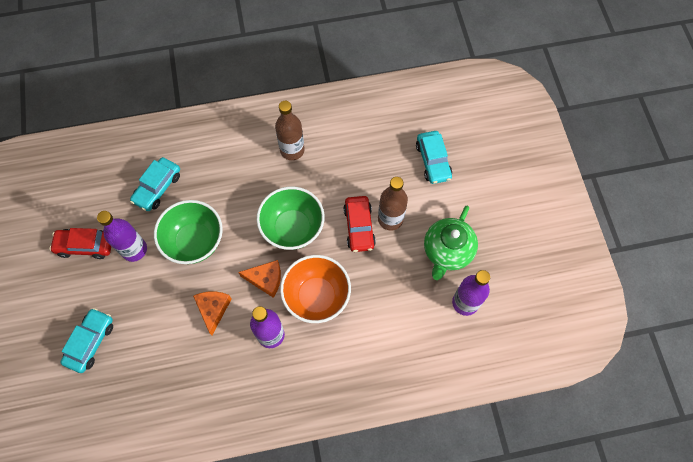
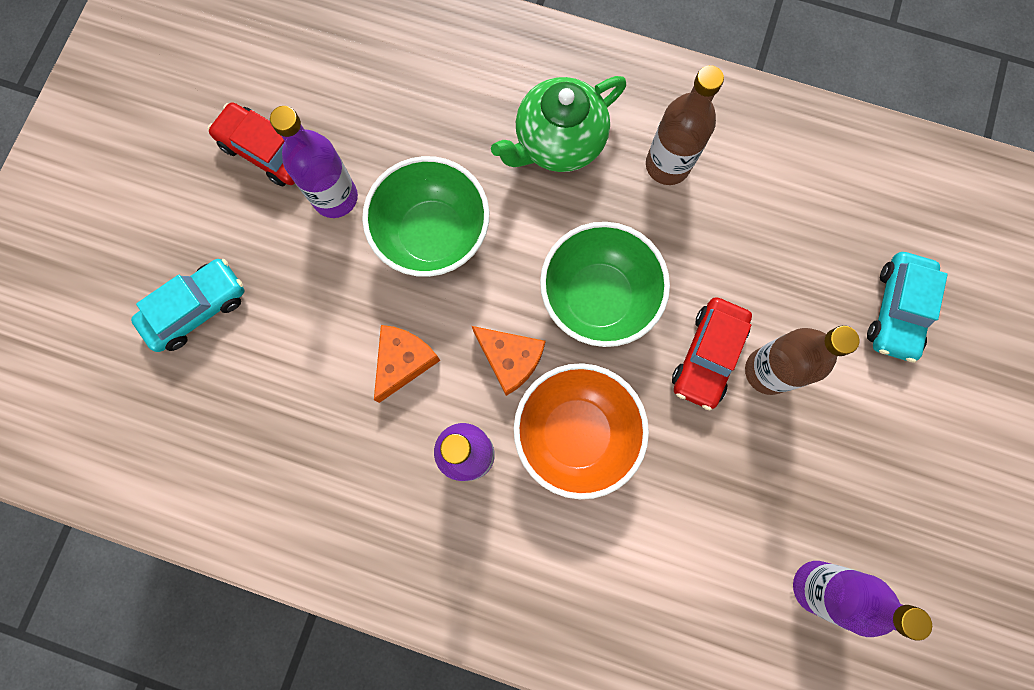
camera: 30 degrees right, 10 degrees up
turquoise car [130,157,180,211] -> none
green teapot [424,206,478,280] -> green teapot moved to [491,76,626,172]

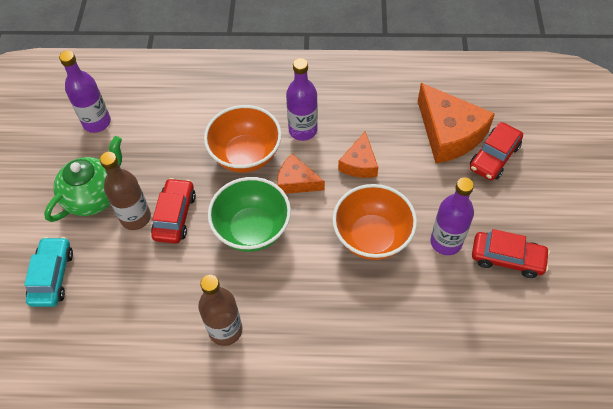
camera: 165 degrees right, 20 degrees down
turquoise car [131,259,245,352] -> red car [470,122,523,181]
green bowl [362,156,489,277] -> orange bowl [332,184,417,260]
green teapot [491,76,626,172] -> green teapot moved to [44,136,122,222]
none -> orange cheese [418,83,495,163]

